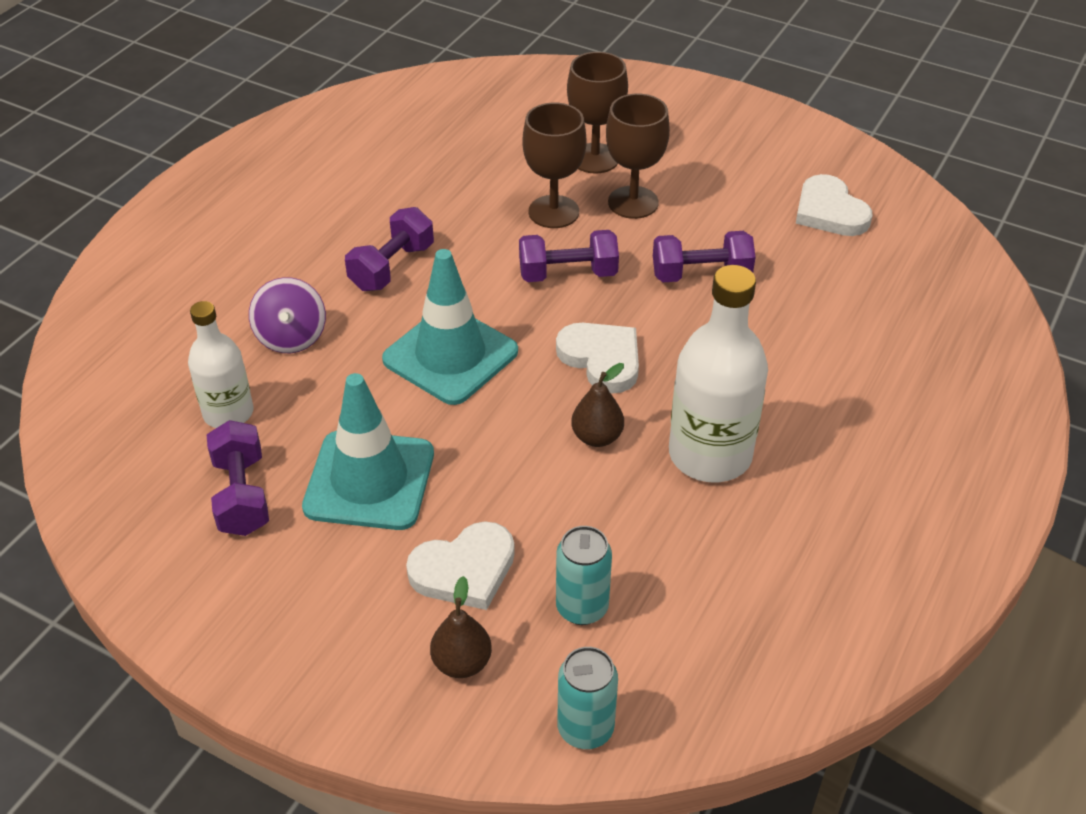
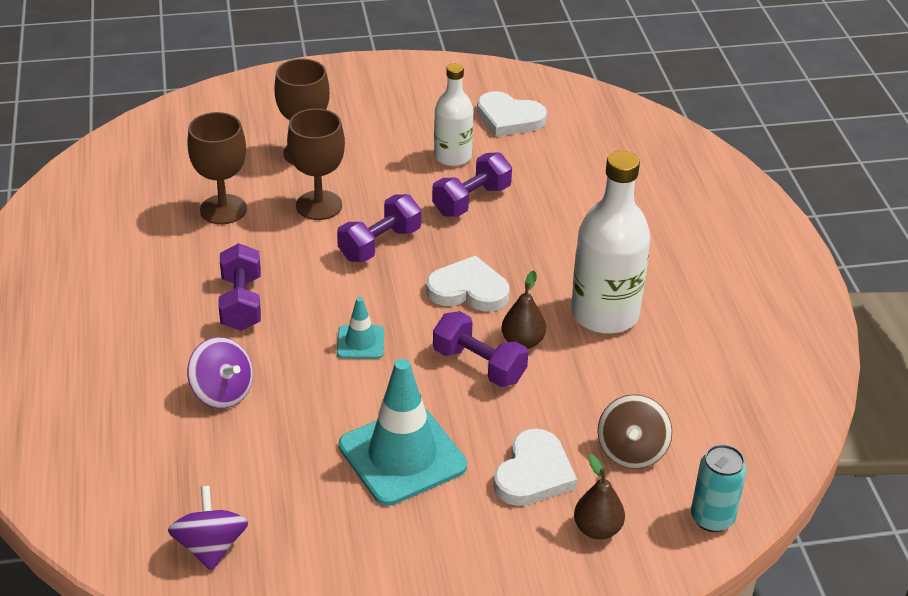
camera: 40 degrees left, 5 degrees down
white bottle [188,301,254,428] -> white bottle moved to [434,63,474,166]
purple dumbbell [207,420,269,536] -> purple dumbbell moved to [433,311,528,387]
turquoise traffic cone [382,249,518,405] -> turquoise traffic cone [337,297,384,359], size x0.49
turquoise can [556,526,612,625] -> brown spinning top [598,394,672,469]
brown goblet [606,93,670,219] -> brown goblet moved to [187,112,247,224]
none -> purple spinning top [168,486,248,571]

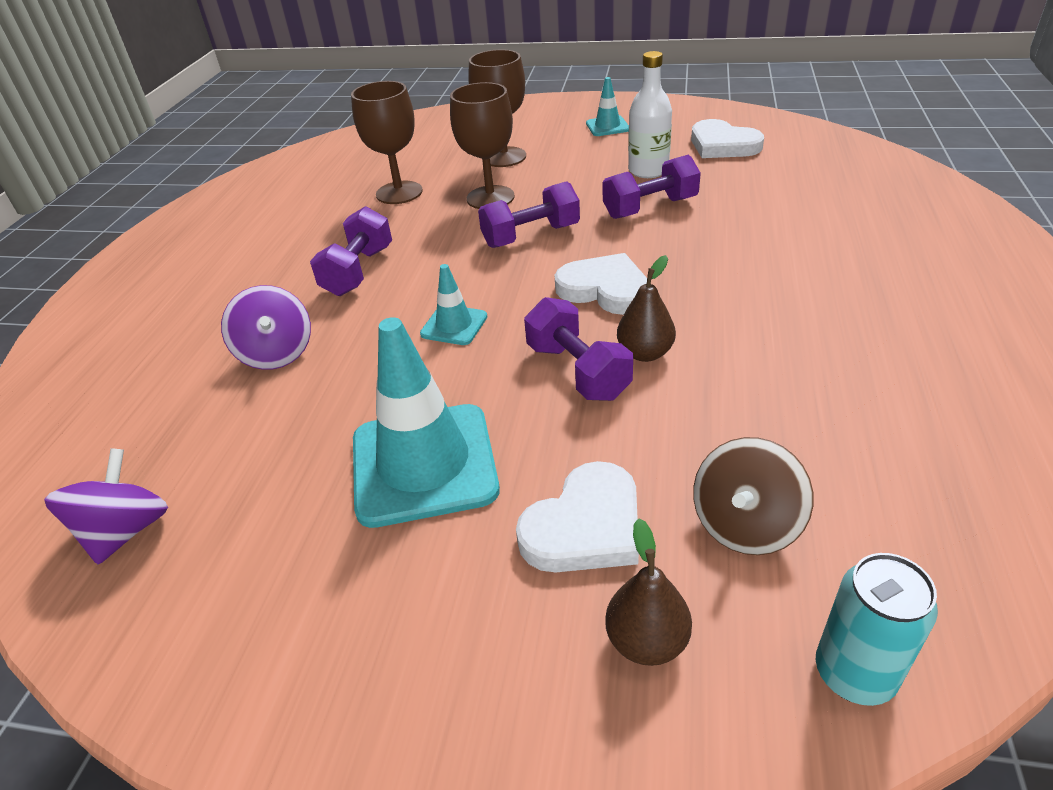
camera: 25 degrees right, 0 degrees up
white bottle [571,151,651,334] -> none
none -> turquoise traffic cone [586,77,629,136]

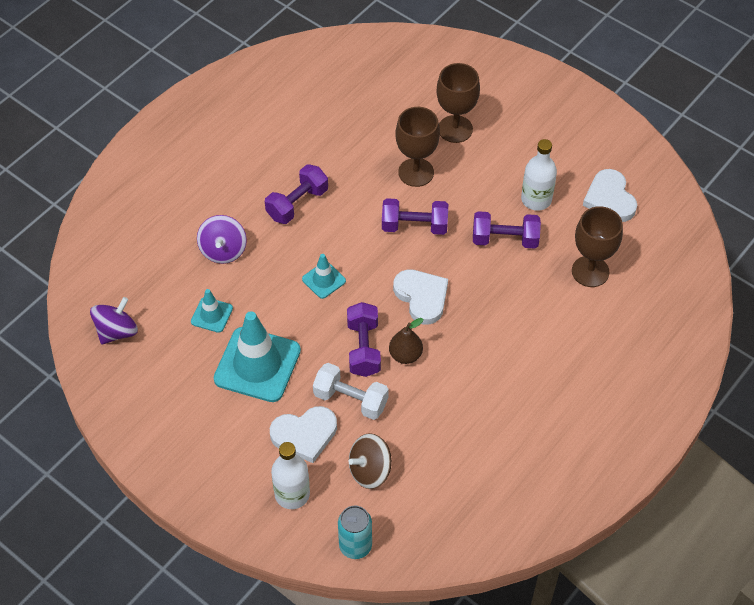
camera: 25 degrees right, 15 degrees up
brown goblet [351,81,423,204] -> brown goblet moved to [572,206,623,287]
turquoise traffic cone [586,77,629,136] -> turquoise traffic cone moved to [191,289,233,333]
brown pear [605,519,692,666] -> white bottle [271,442,310,509]
none -> white dumbbell [313,363,389,420]

